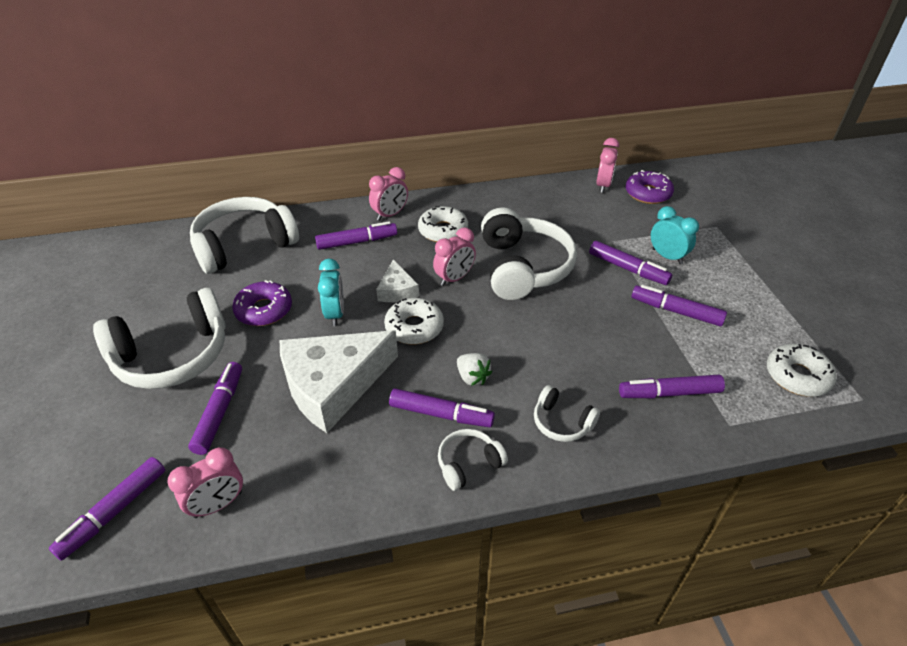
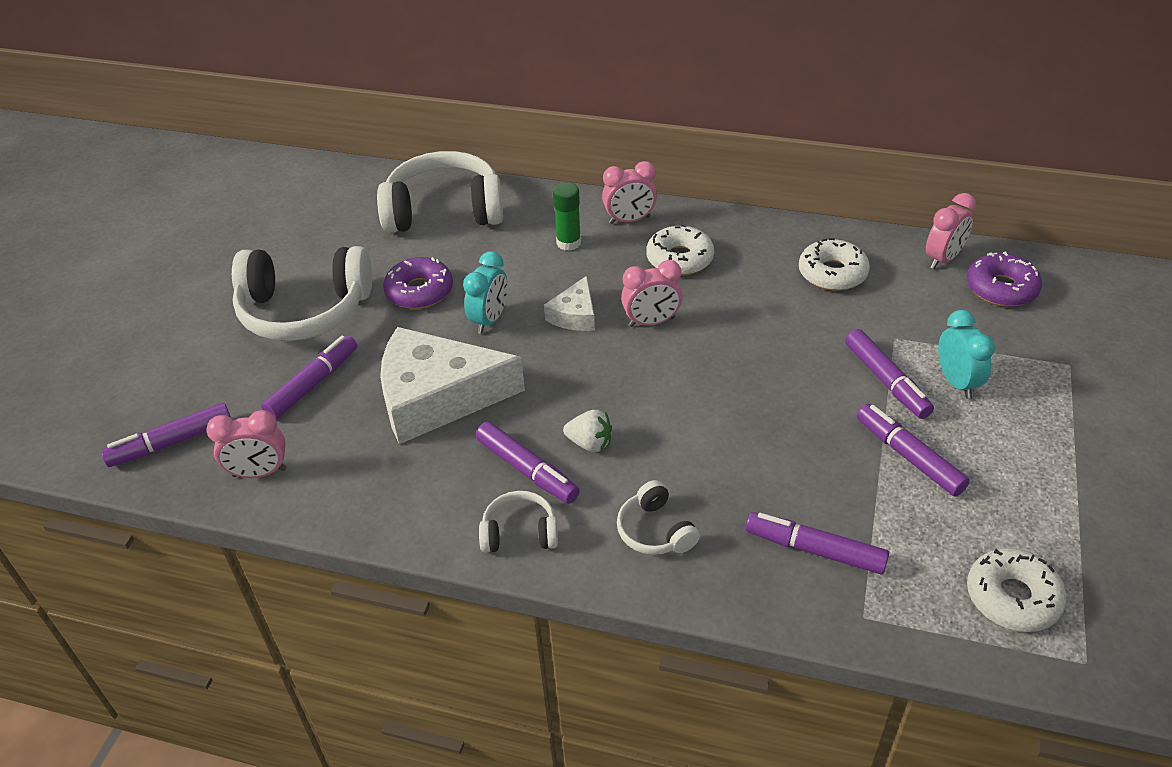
camera: 30 degrees right, 0 degrees up
purple marker [315,221,397,250] -> green glue stick [553,182,581,251]
white donut [384,298,444,345] -> white donut moved to [799,238,870,291]
white strawberry [457,353,492,386] -> white strawberry turned 60 degrees counterclockwise [563,410,612,452]
white headphones [481,207,577,300] -> none

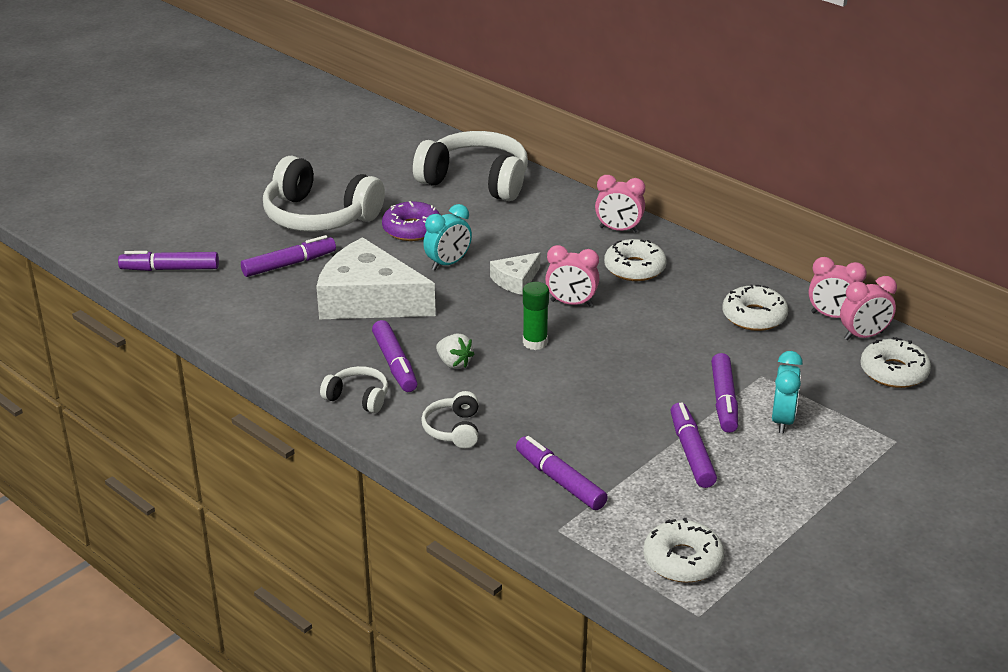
camera: 25 degrees right, 10 degrees down
pink clock [206,410,286,478] -> pink clock moved to [809,257,867,318]
green glue stick [553,182,581,251] -> green glue stick moved to [523,282,549,350]
purple donut [967,252,1042,307] -> white donut [860,337,931,388]

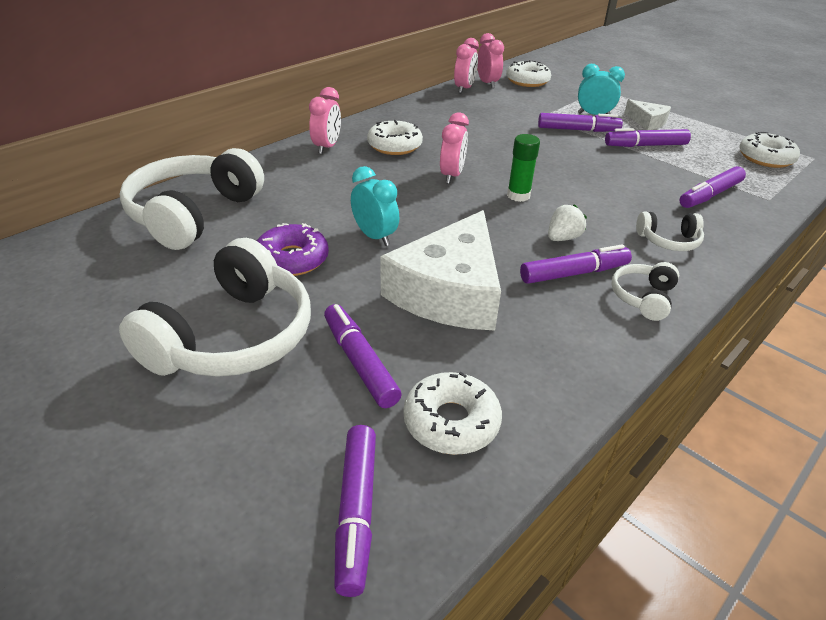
camera: 90 degrees left, 5 degrees up
white cheese [490,252,540,295] -> white cheese moved to [624,99,671,130]
white donut [722,285,788,331] -> white donut moved to [403,372,502,455]

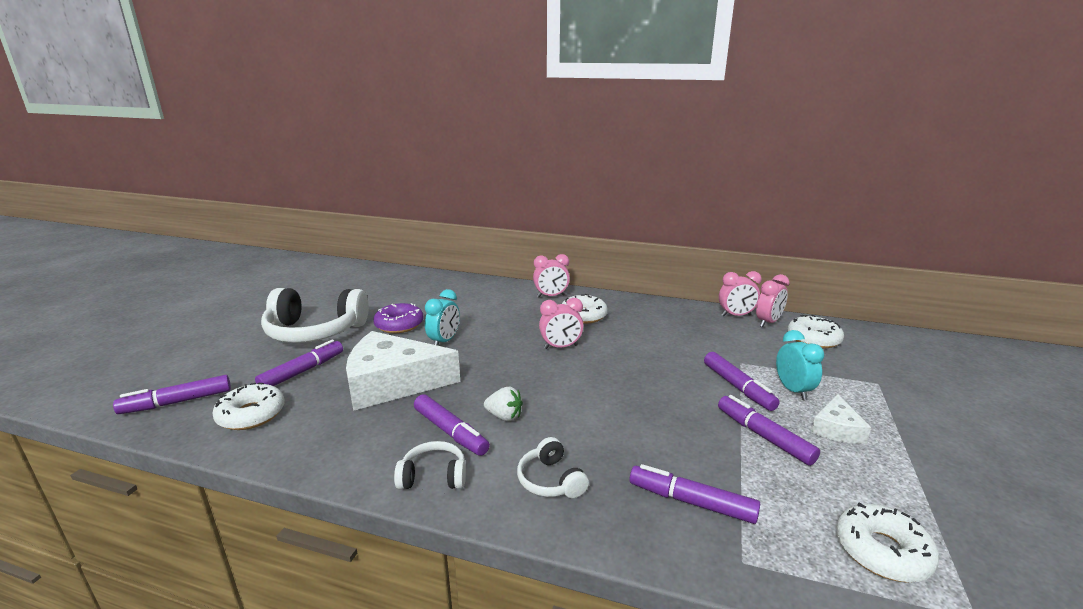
camera: 65 degrees right, 15 degrees down
white headphones [119,148,264,250] -> none
green glue stick [507,134,540,202] -> none

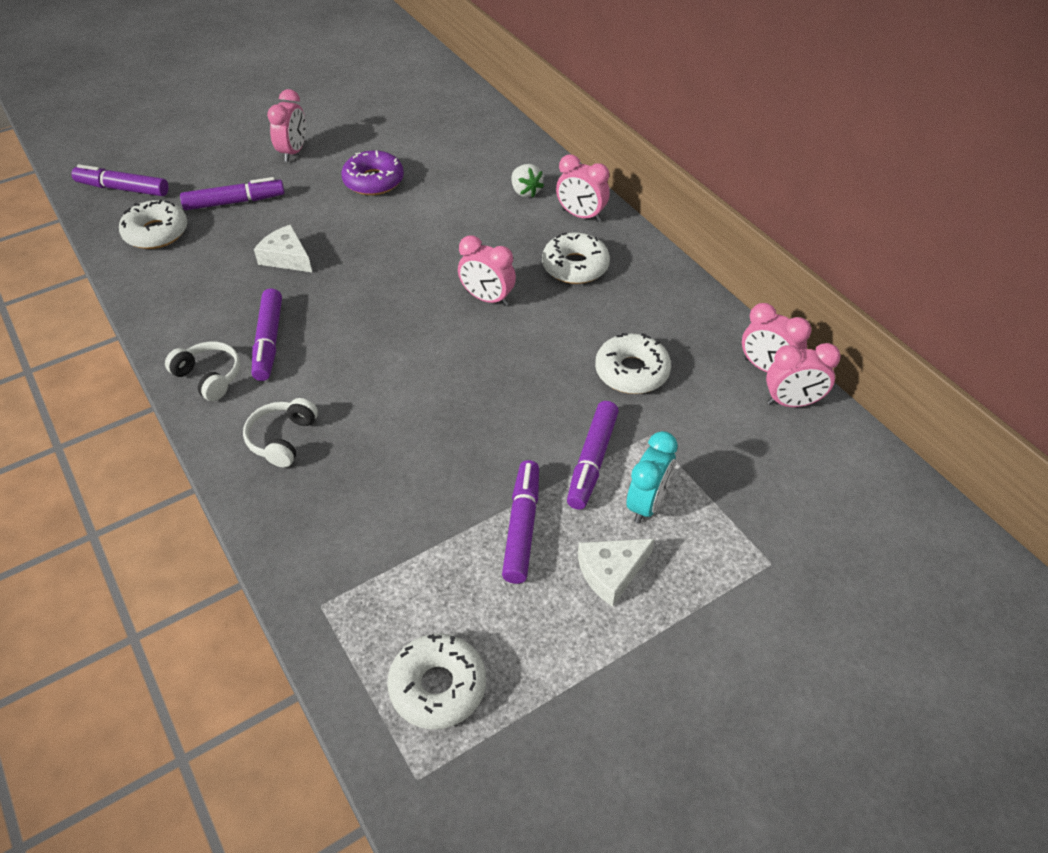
camera: 40 degrees right, 25 degrees up
white headphones [261,288,369,343] -> pink clock [267,89,306,162]
white cheese [346,331,460,411] -> white cheese [254,224,312,272], size x0.48
turquoise clock [425,289,460,346] -> none
white strawberry [484,387,523,421] -> white strawberry moved to [512,164,544,197]
purple marker [629,464,760,524] -> none
white donut [788,315,844,349] -> white donut moved to [595,333,671,394]

